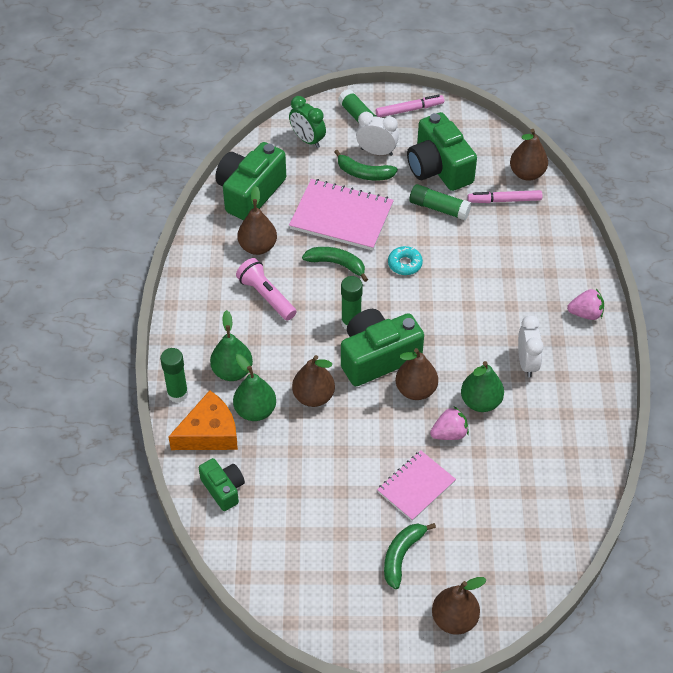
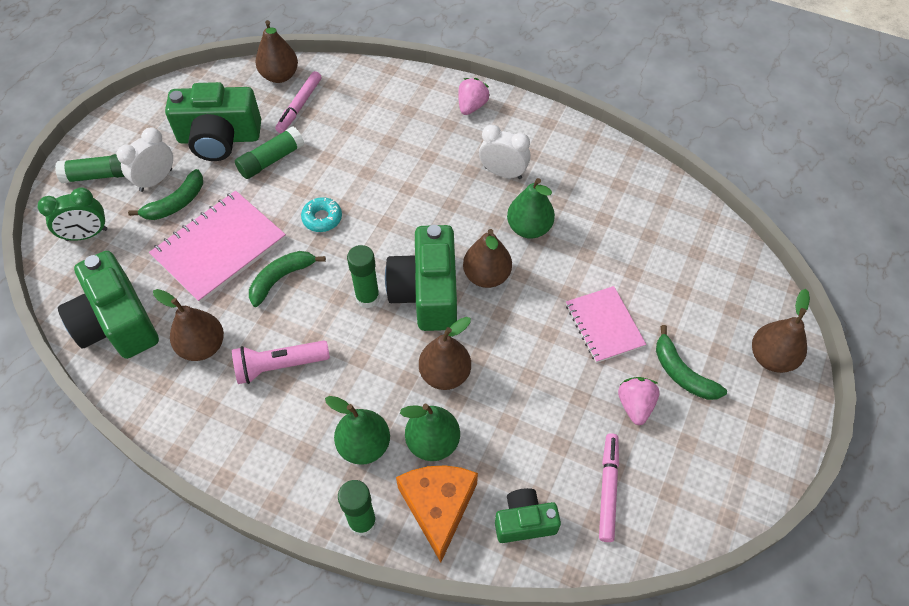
camera: 65 degrees left, 5 degrees up
pink marker [376,95,444,117] -> pink marker moved to [599,433,619,542]
pink strawberry [430,407,469,440] -> pink strawberry moved to [618,377,660,425]

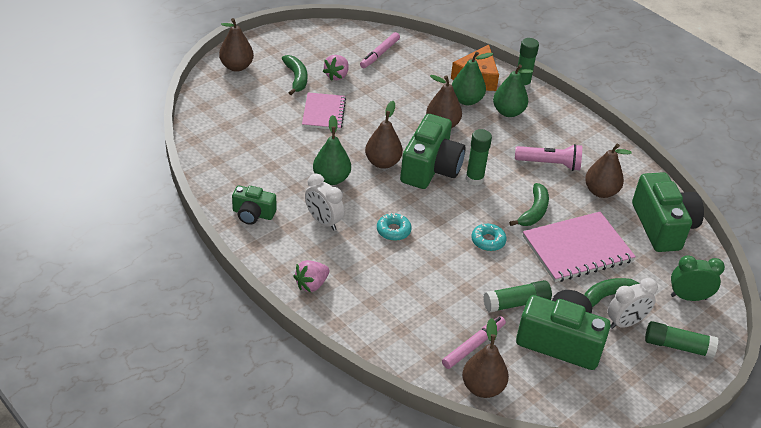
camera: 160 degrees left, 15 degrees down
green banana [249,251,326,307] -> green banana turned 45 degrees counterclockwise [509,183,549,226]
green camera [495,488,561,543] -> green camera moved to [232,186,276,224]
none -> turquoise donut [377,213,411,241]

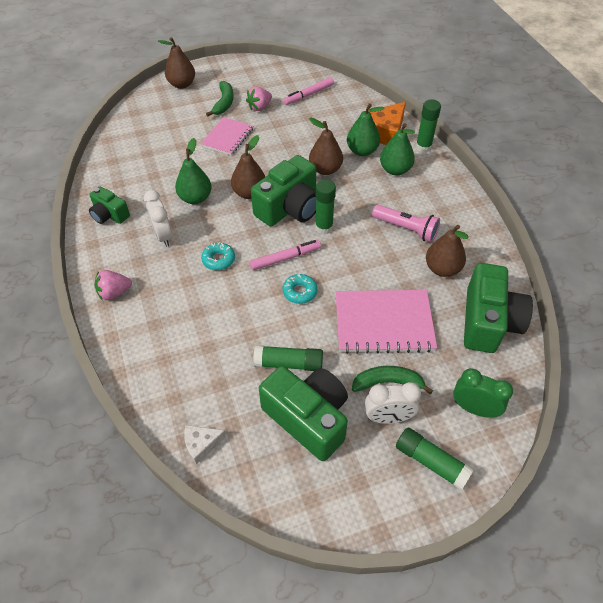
camera: 25 degrees right, 10 degrees up
pink marker [442,316,506,369] -> pink marker moved to [250,240,321,270]
brown pear [462,318,509,398] -> white cheese [184,425,226,465]
green banana [509,183,549,226] -> none

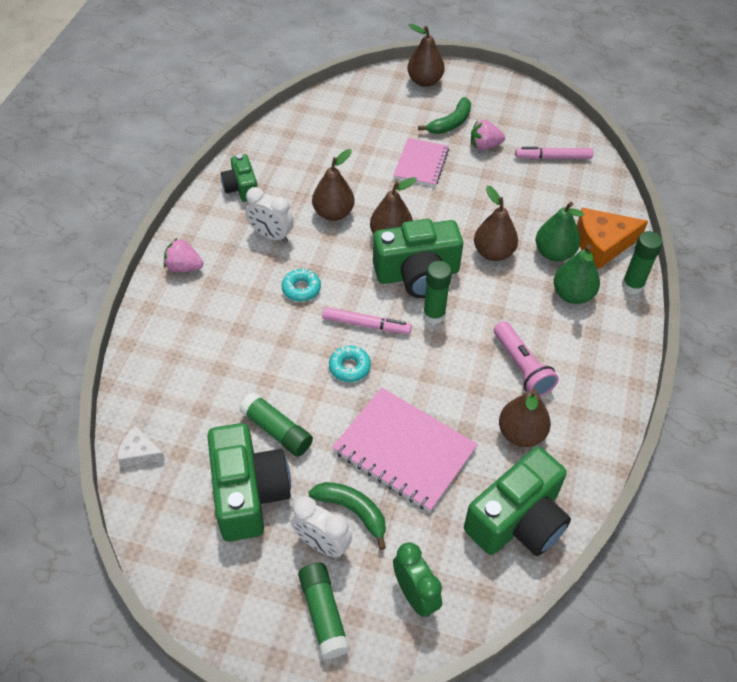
camera: 35 degrees right, 0 degrees up
white clock [144,190,172,247] -> white clock turned 75 degrees counterclockwise [246,187,294,243]
green pear [175,138,212,204] -> brown pear [312,149,355,221]
pink notebook [200,117,253,156] -> pink notebook turned 45 degrees counterclockwise [393,138,449,187]

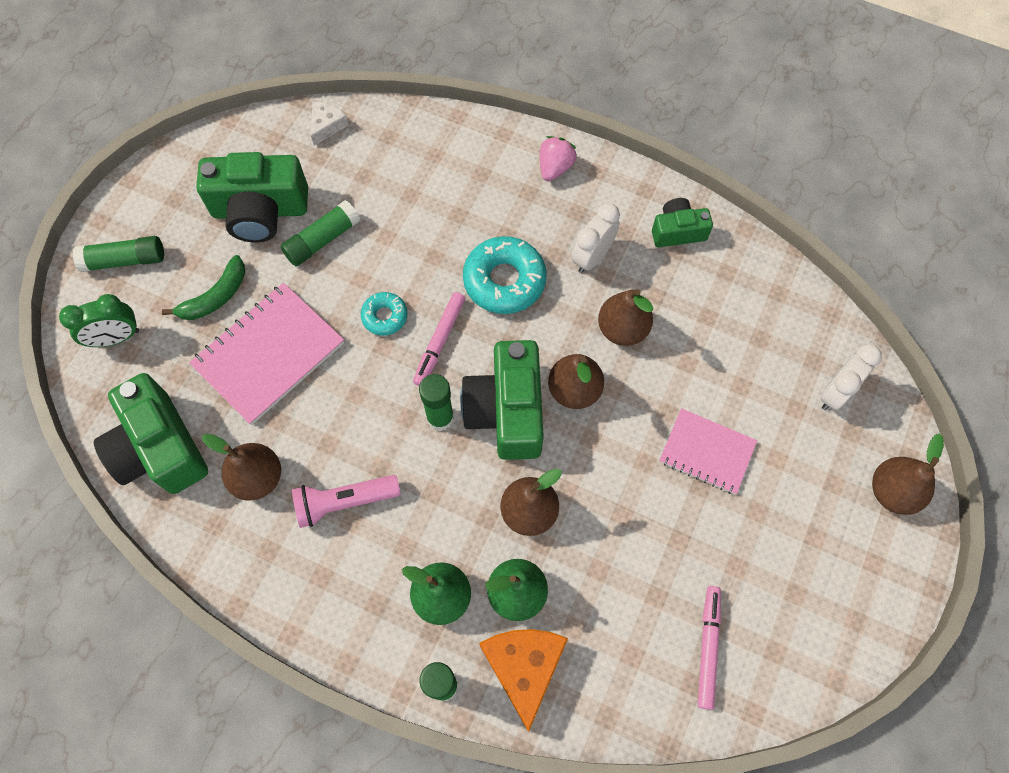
camera: 100 degrees right, 15 degrees up
turquoise donut [282,268,321,302] -> turquoise donut [463,236,547,314], size x1.81
white clock [291,497,352,557] -> white clock moved to [820,344,882,410]
green banana [418,97,471,134] -> none
pink strawberry [471,120,505,150] -> none

